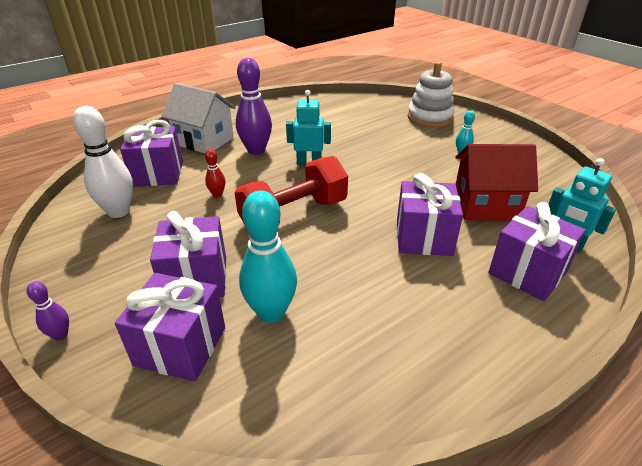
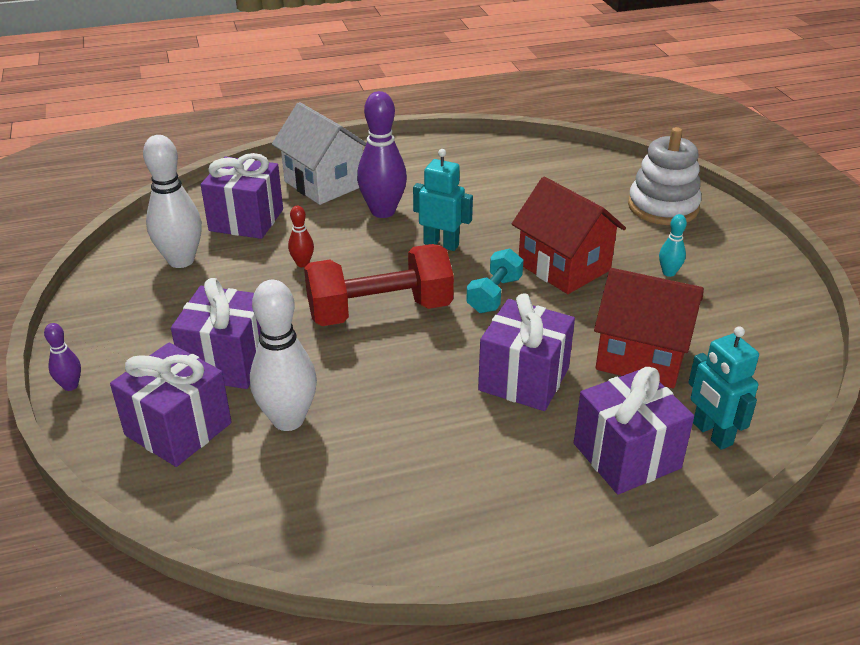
camera: 20 degrees right, 0 degrees up
turquoise bowling pin [239,190,297,323] -> white bowling pin [250,280,317,431]
none -> turquoise dumbbell [466,248,524,313]
none -> red house [512,177,626,294]

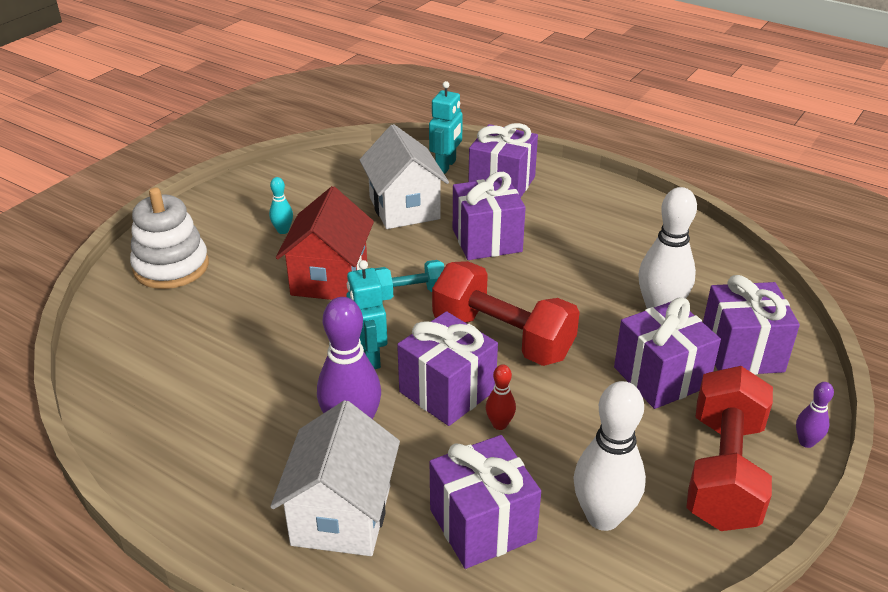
camera: 130 degrees left, 0 degrees up
red house [594,268,704,388] -> white house [359,124,449,229]
none -> purple gift [397,311,498,426]
none -> red dumbbell [686,366,773,531]

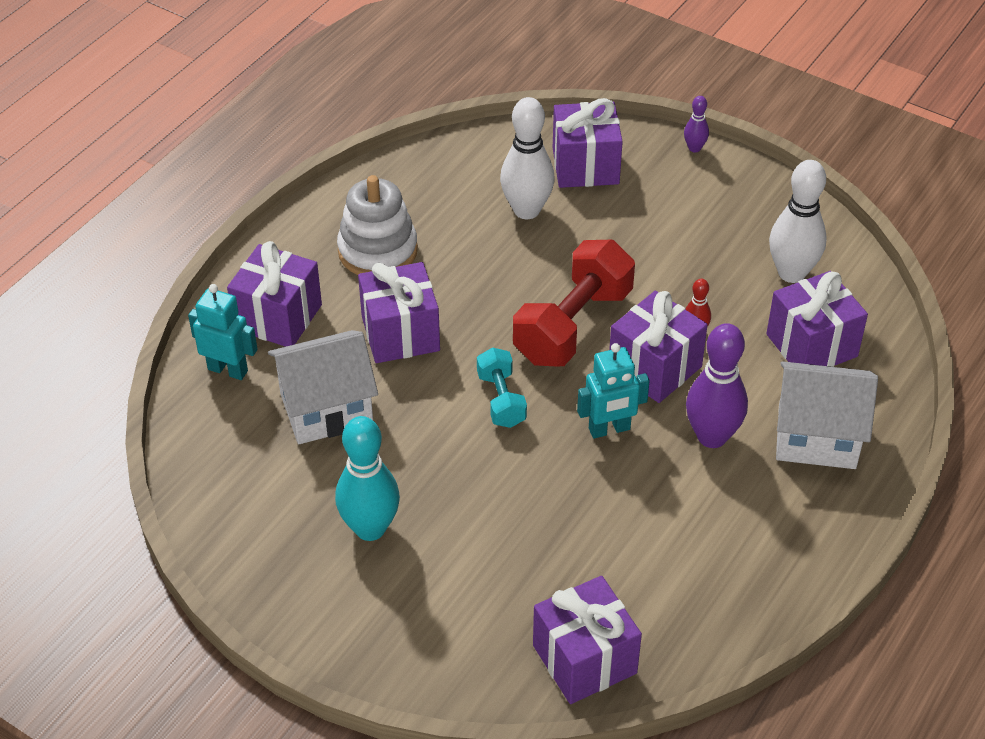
camera: 90 degrees left, 10 degrees up
white stacking toy [130,187,209,289] -> white stacking toy moved to [337,175,418,275]
turquoise bowling pin [269,177,293,234] -> turquoise bowling pin [335,416,400,541], size x2.07
red house [276,186,374,300] -> none
purple gift [614,297,721,409] -> purple gift moved to [533,576,642,704]
red dumbbell [686,366,773,531] -> none

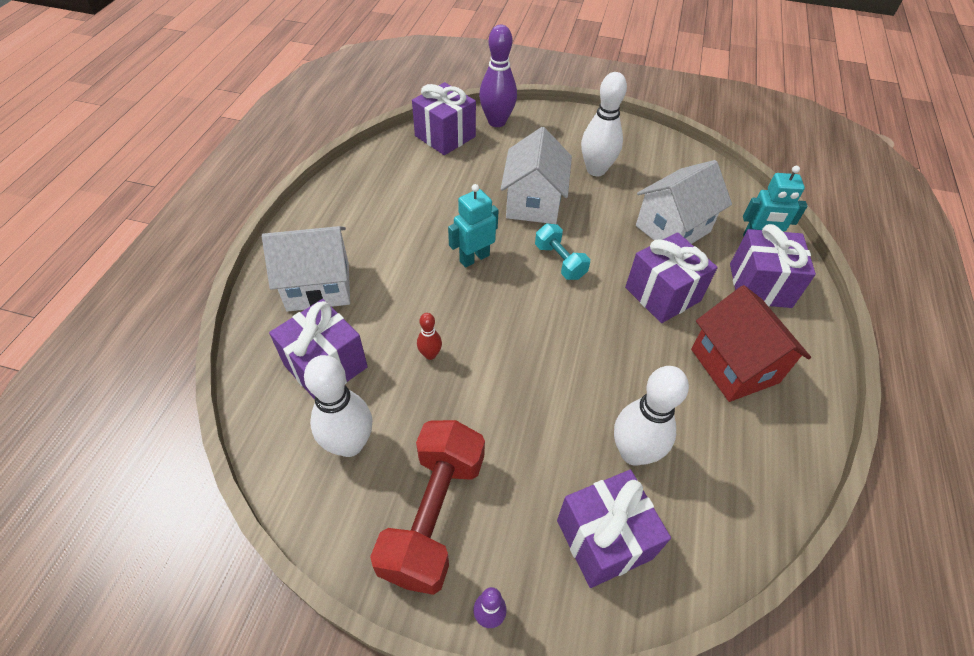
camera: 160 degrees right, 5 degrees up
turquoise bowling pin [335,416,400,541] -> white bowling pin [581,72,627,176]
white stacking toy [337,175,418,275] -> red house [691,285,811,402]
red dumbbell [513,240,635,366] -> red dumbbell moved to [370,420,485,595]
purple gift [609,291,708,403] -> none
purple bowling pin [686,323,748,448] -> purple bowling pin moved to [479,25,517,127]
none -> white house [500,127,572,224]

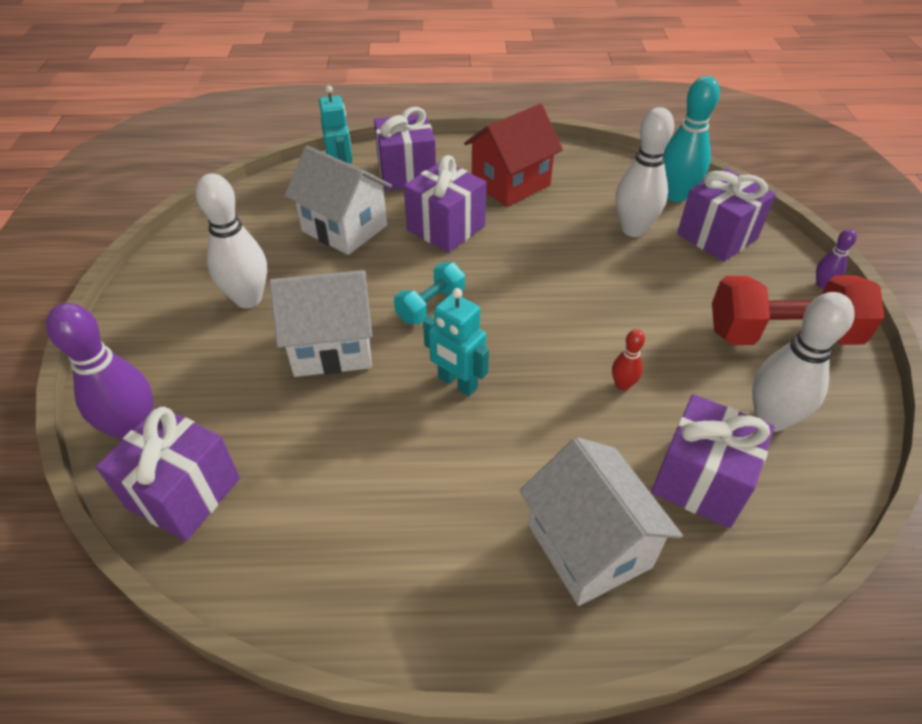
camera: 105 degrees left, 5 degrees down
none -> turquoise bowling pin [664,76,720,202]

